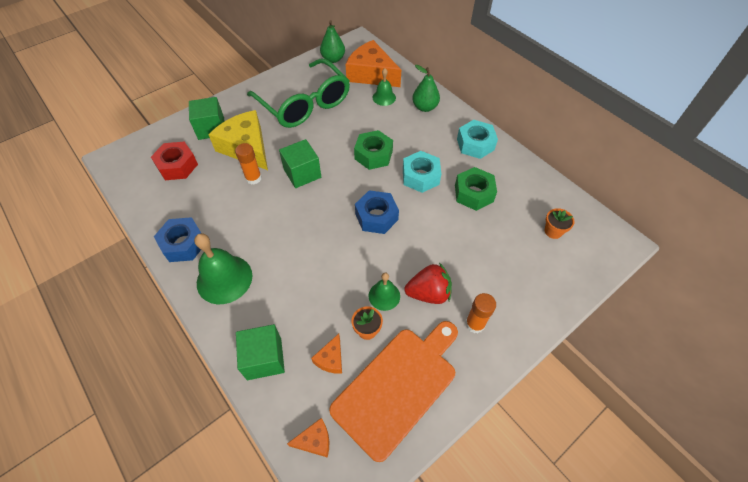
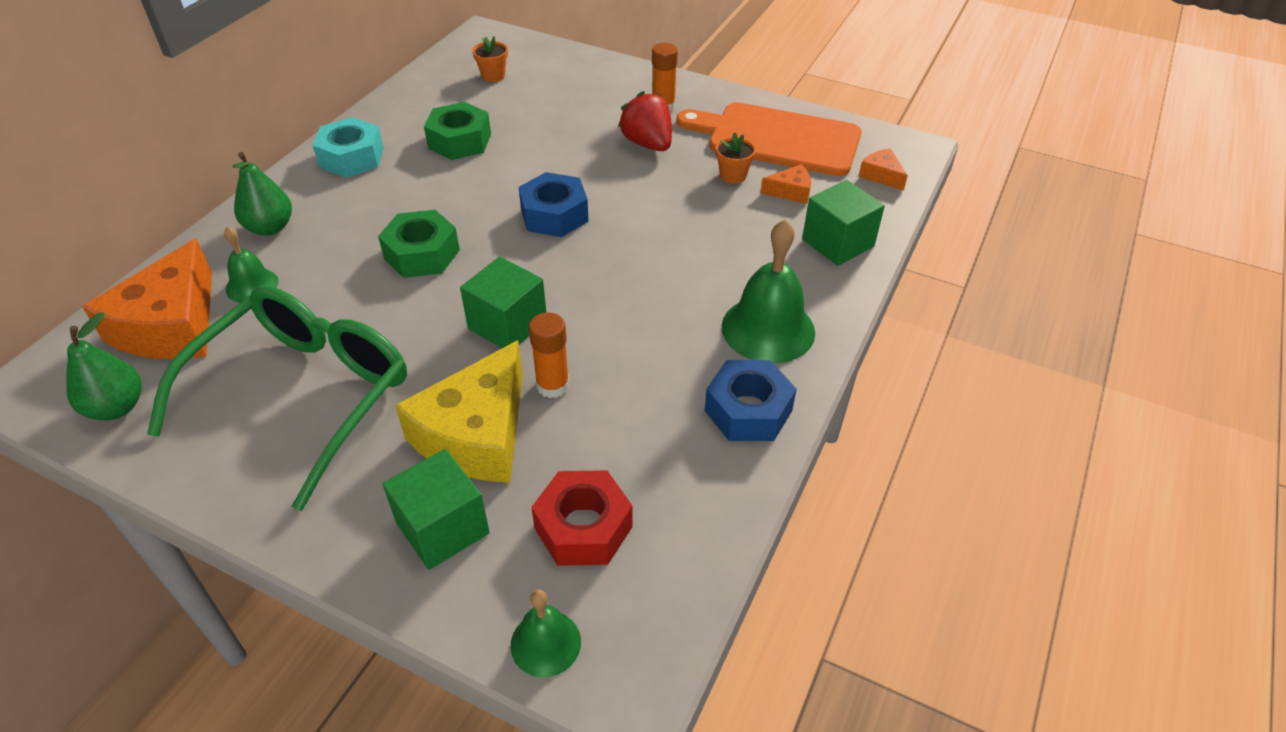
camera: 115 degrees left, 10 degrees down
green bell [369,273,400,311] -> green bell moved to [510,590,581,677]
turquoise nut [403,151,441,193] -> none

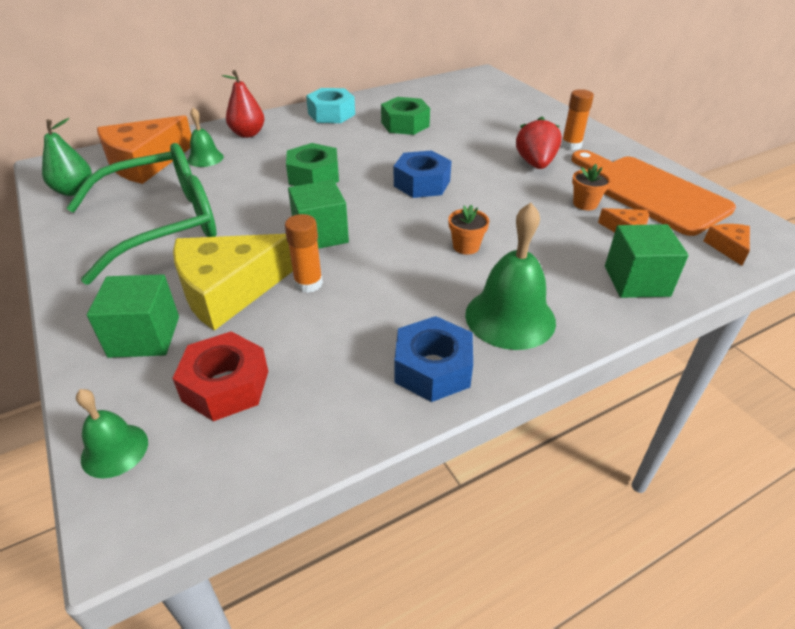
camera: 35 degrees right, 5 degrees down
green pear [233,152,292,236] -> red pear [222,70,265,138]
orange flower pot [472,36,508,82] -> orange flower pot moved to [448,205,489,255]

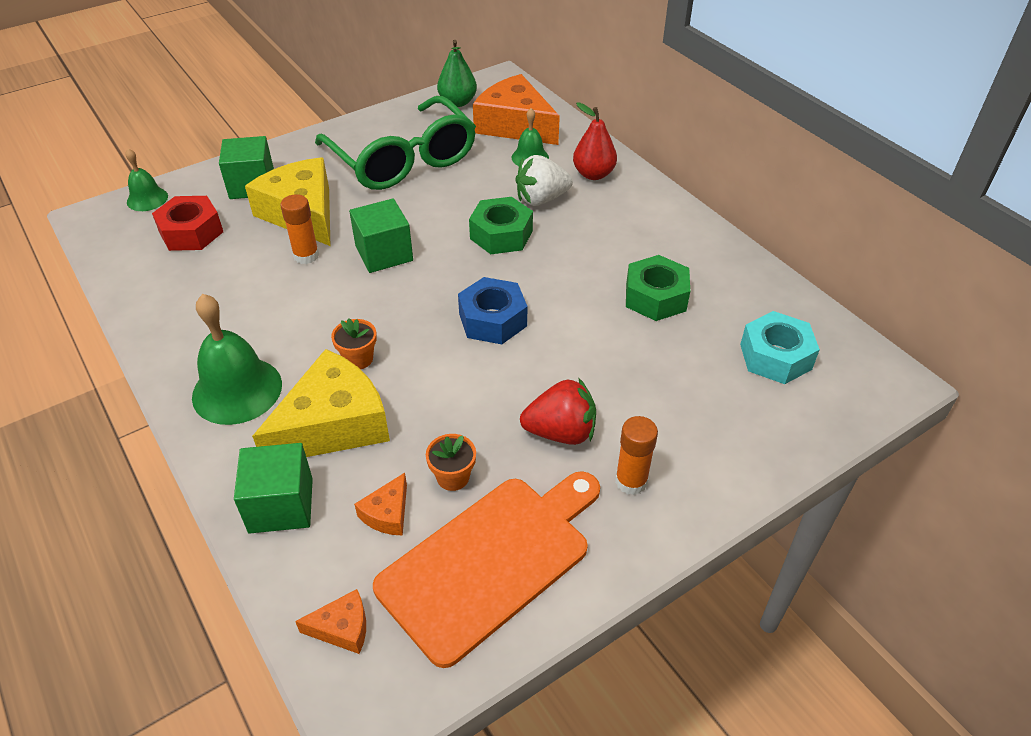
camera: 85 degrees right, 5 degrees up
turquoise nut [306,88,355,123] -> turquoise nut moved to [740,311,820,384]
blue nut [394,316,473,402] -> none
none -> yellow cheese [252,349,390,457]
none -> white strawberry [516,155,573,206]

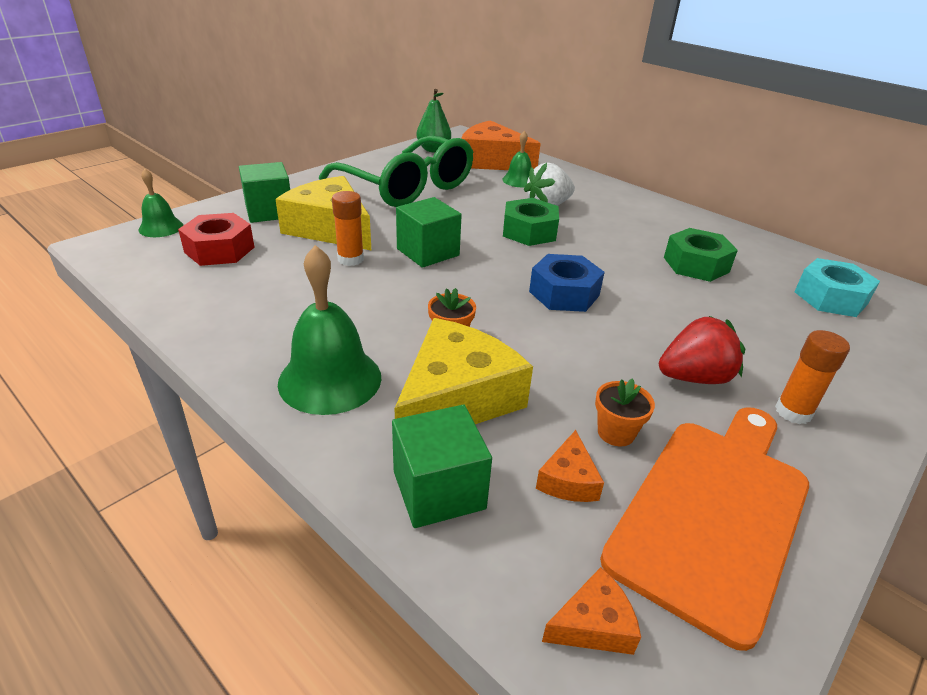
camera: 15 degrees left, 10 degrees down
red pear [573,102,617,180] -> none

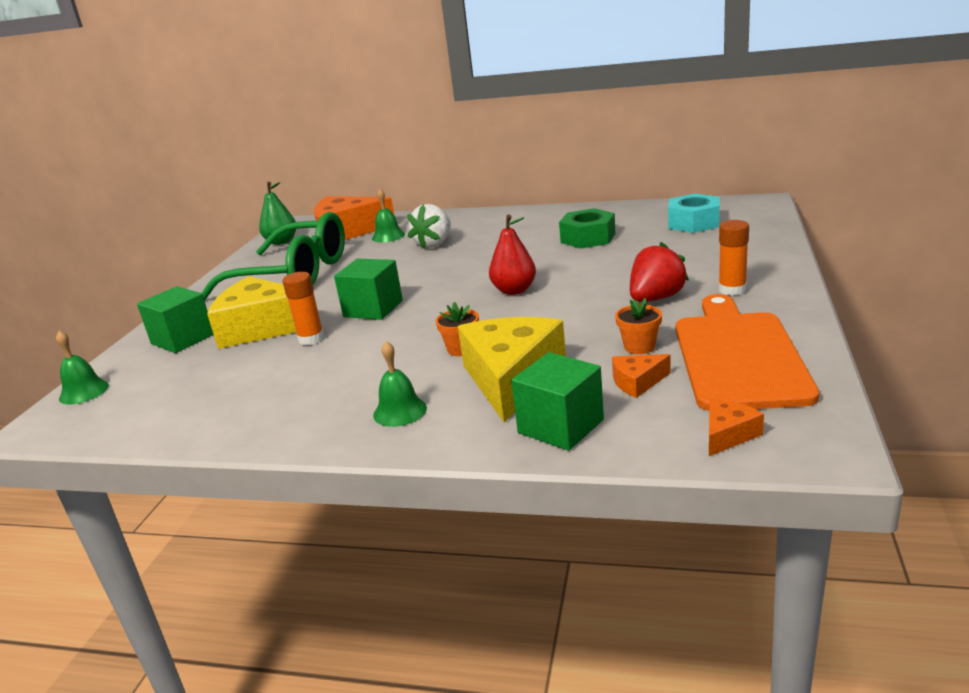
camera: 25 degrees left, 10 degrees down
red nut [178,213,254,266] -> none
green bell [278,245,381,415] -> green bell [373,341,427,427], size x0.57
green nut [503,198,559,246] -> none
blue nut [529,254,605,312] -> red pear [489,215,536,295]
orange cheese [536,430,604,502] -> orange cheese turned 90 degrees clockwise [612,354,671,398]

